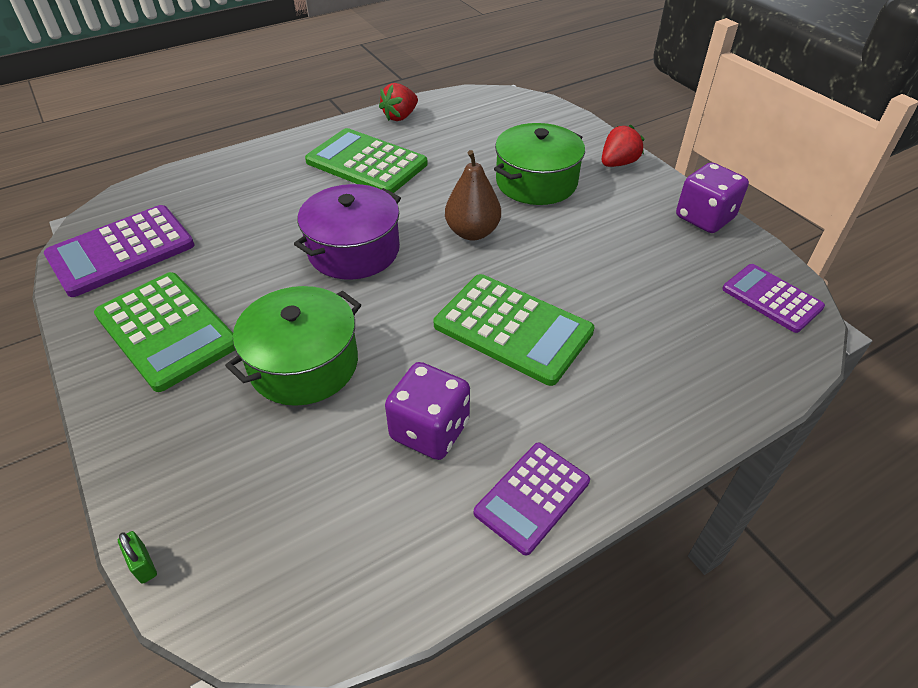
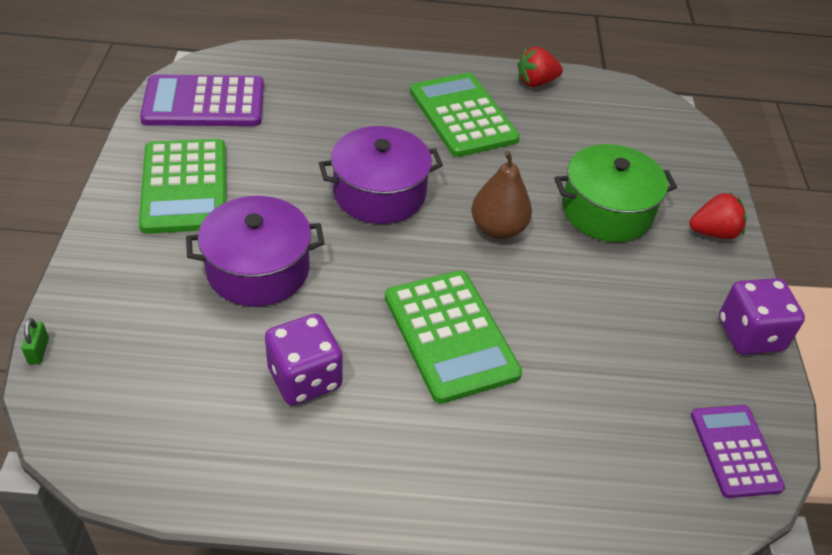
camera: 30 degrees right, 0 degrees up
green pot [225,286,361,406] -> purple pot [186,196,324,307]
purple calculator [474,443,590,556] -> none

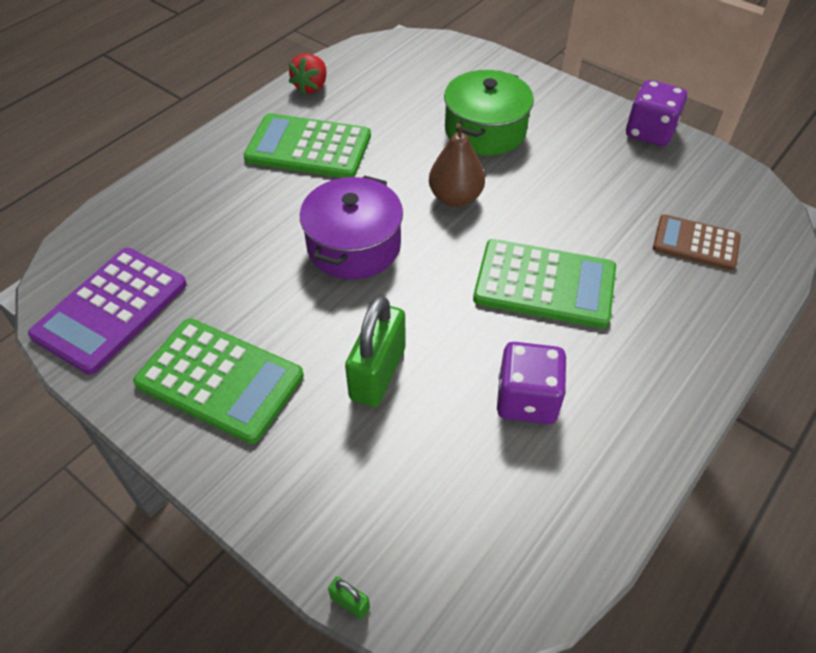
camera: 50 degrees left, 5 degrees up
purple pot [186,196,324,307] -> green padlock [345,296,405,407]
red strawberry [689,193,747,239] -> none
purple calculator [691,405,785,498] -> none
none -> brown calculator [653,214,741,270]

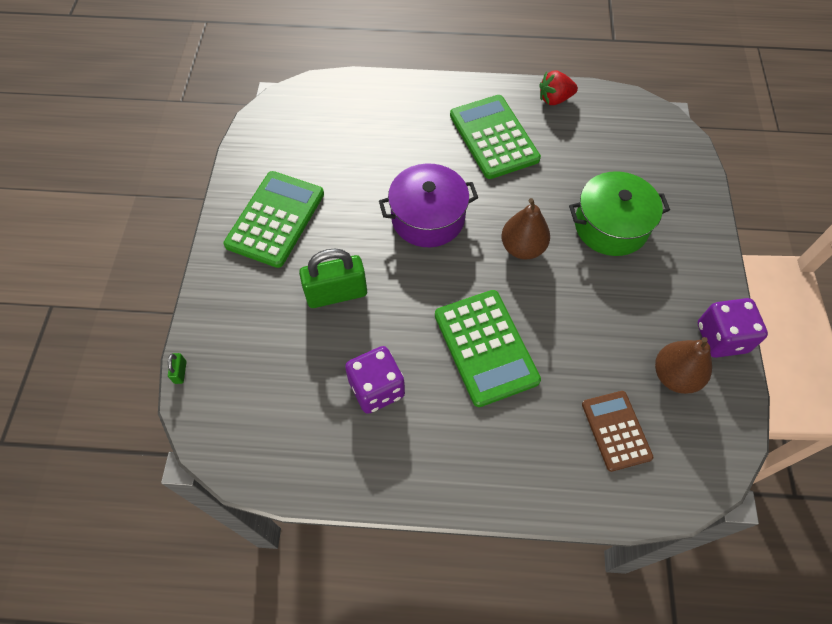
camera: 55 degrees right, 10 degrees up
purple calculator [28,248,187,375] -> none
green calculator [133,318,304,444] -> green calculator turned 150 degrees counterclockwise [223,171,324,268]
none -> brown pear [655,337,712,394]

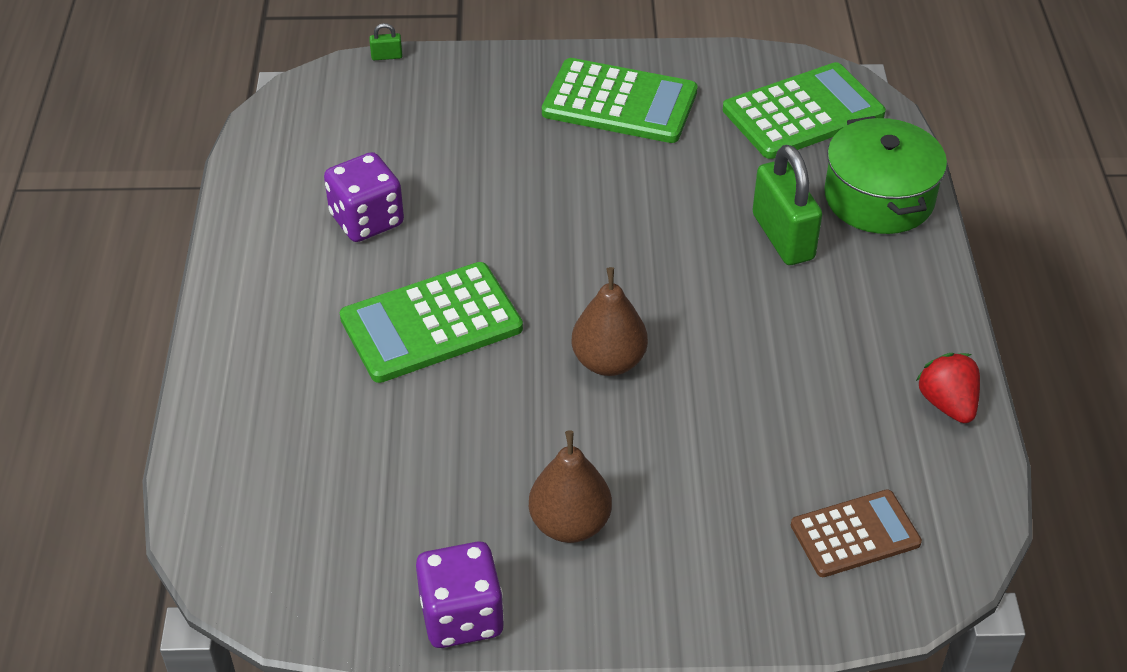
camera: 85 degrees right, 15 degrees down
green padlock [299,249,367,308] -> green padlock moved to [752,145,822,265]
purple pot [379,163,478,247] -> none
green calculator [450,95,541,179] -> green calculator moved to [723,62,886,159]
green pot [569,171,670,256] -> green pot moved to [824,116,947,234]
brown calculator [582,391,653,472] -> brown calculator moved to [791,489,922,577]
brown pear [655,337,712,394] -> brown pear moved to [529,430,612,543]

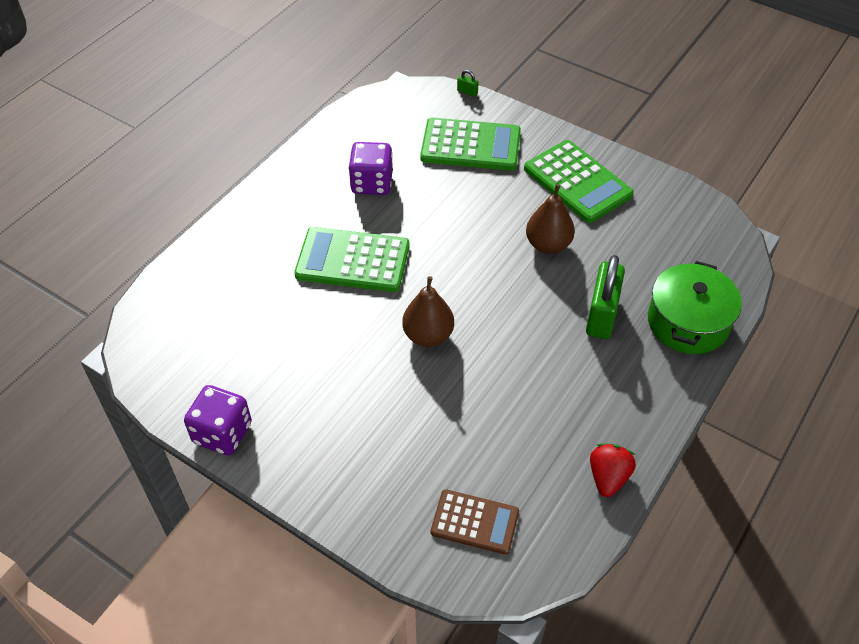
camera: 35 degrees right, 5 degrees up
brown pear [529,430,612,543] -> brown pear moved to [526,184,575,254]
green calculator [723,62,886,159] -> green calculator moved to [420,118,521,171]

